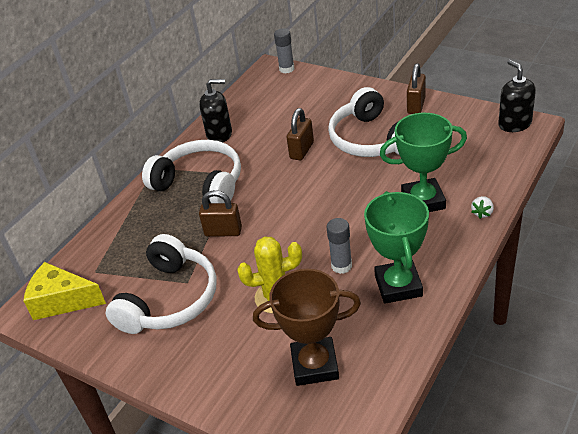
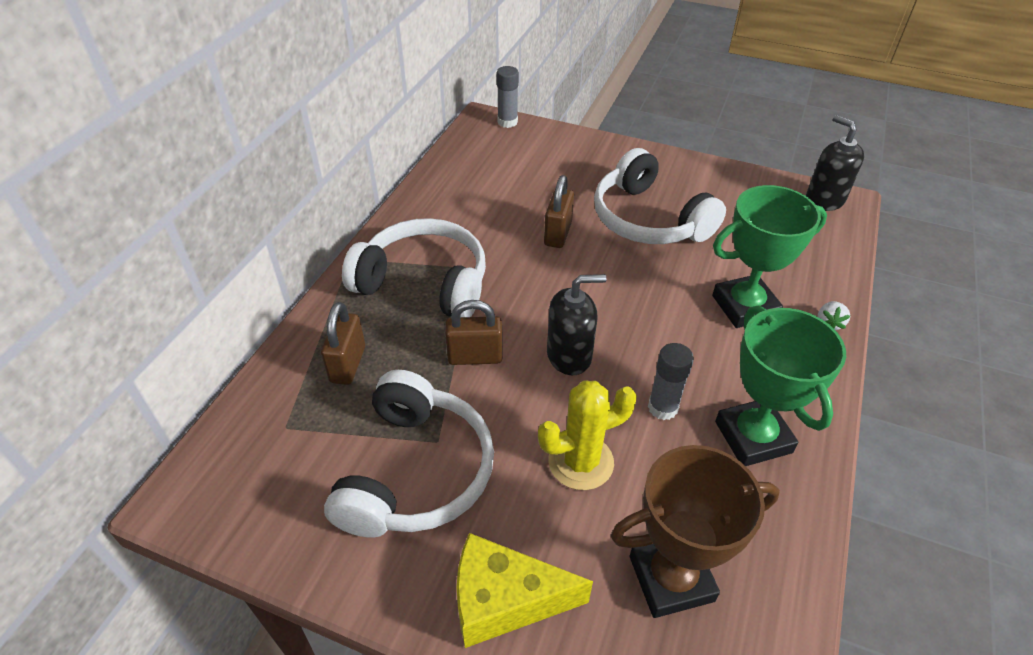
camera: 15 degrees left, 5 degrees up
yellow cheese [23,262,106,320] -> yellow cheese moved to [457,533,593,648]
black soap dispenser [199,79,232,142] -> black soap dispenser moved to [547,274,606,375]
brown padlock [407,63,426,114] -> brown padlock moved to [321,302,365,385]

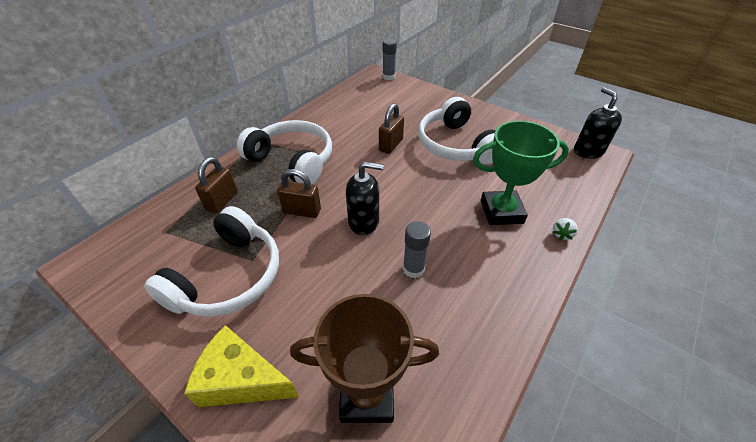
camera: 15 degrees right, 0 degrees up
yellow cactus [538,381,637,490] -> none
green trophy [715,305,846,466] -> none

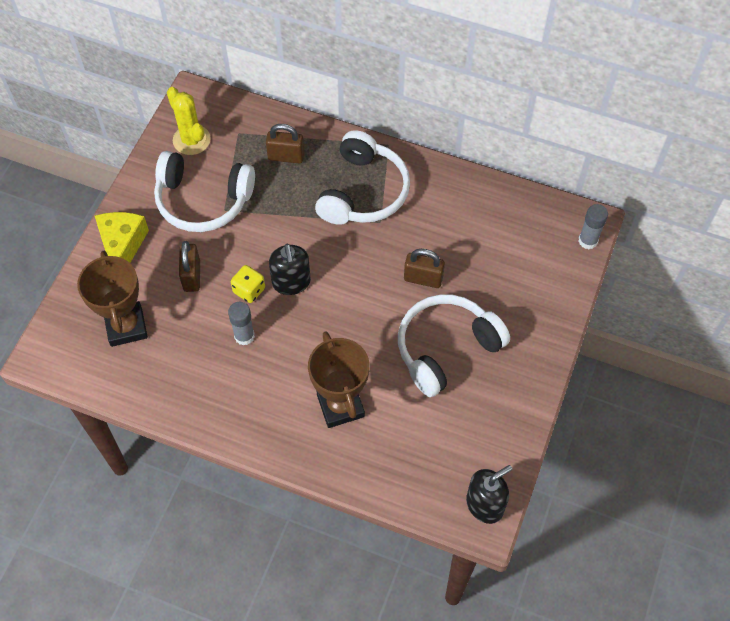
camera: 75 degrees right, 15 degrees up
brown padlock [277,169,321,218] -> brown padlock moved to [179,241,200,292]
green trophy [473,121,569,225] -> brown trophy [308,331,370,428]
white strawberry [553,218,578,240] -> none
none -> yellow cactus [167,87,211,155]
none -> yellow dice [231,265,265,303]

